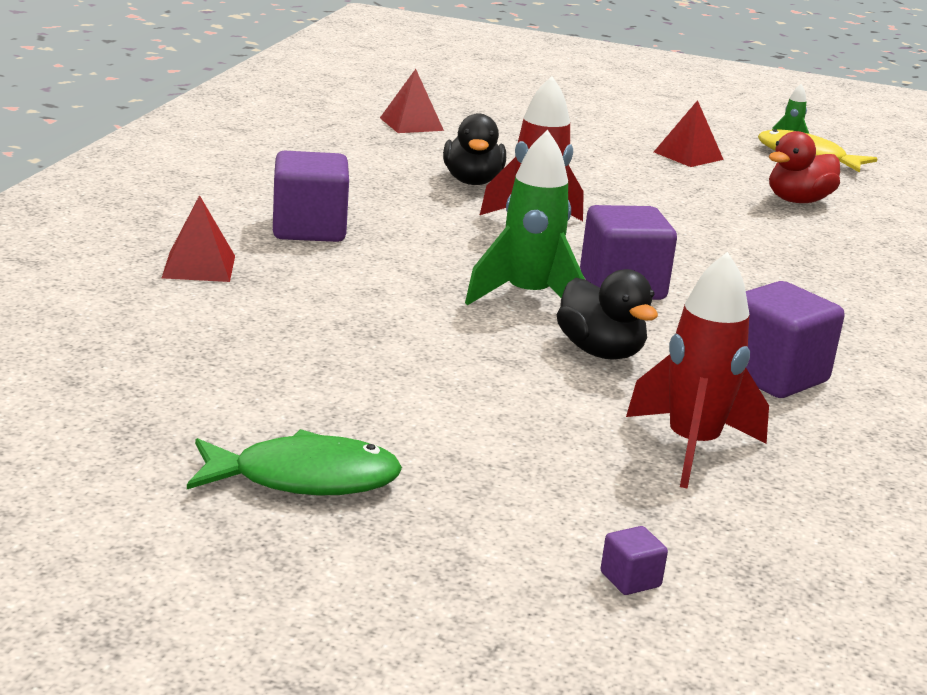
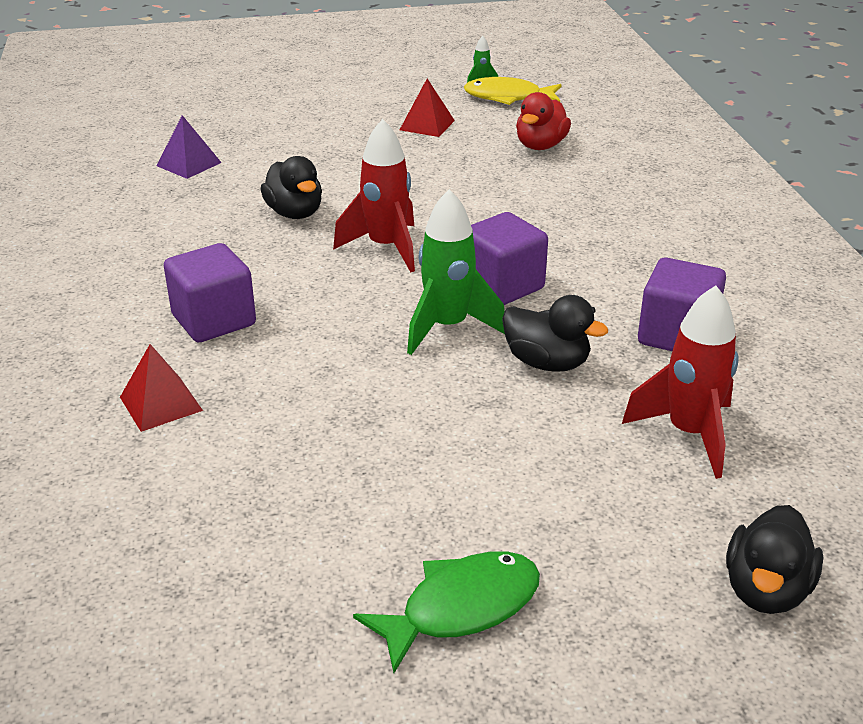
camera: 25 degrees left, 10 degrees up
red pyramid [380,69,444,133] -> purple pyramid [157,115,222,179]
purple cube [601,526,668,595] -> black duck [726,505,823,614]

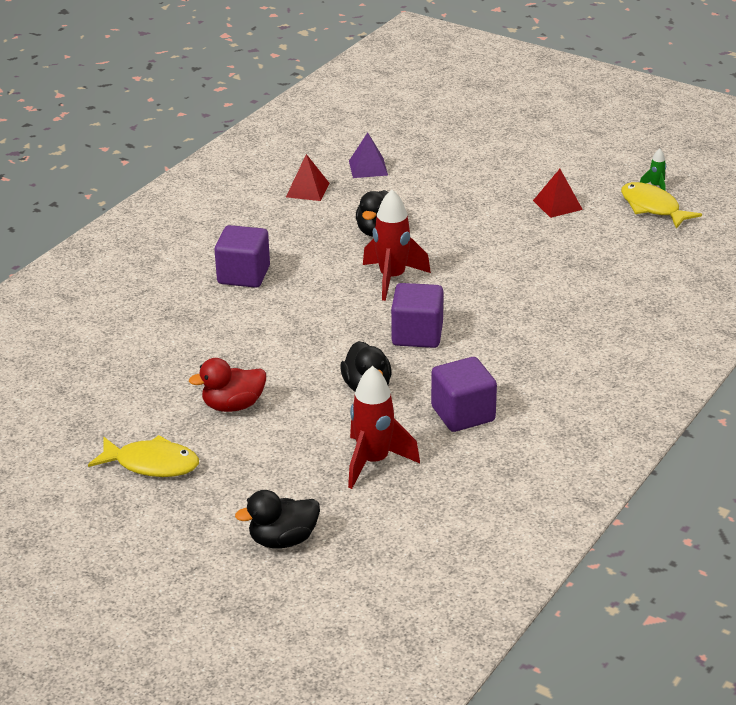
camera: 45 degrees right, 0 degrees up
red pyramid [120,344,203,432] -> red pyramid moved to [286,154,329,201]
green fish [353,551,540,673] -> yellow fish [88,435,199,477]
green rocket [407,189,505,355] -> none
red duck [516,92,571,150] -> red duck moved to [189,358,266,412]

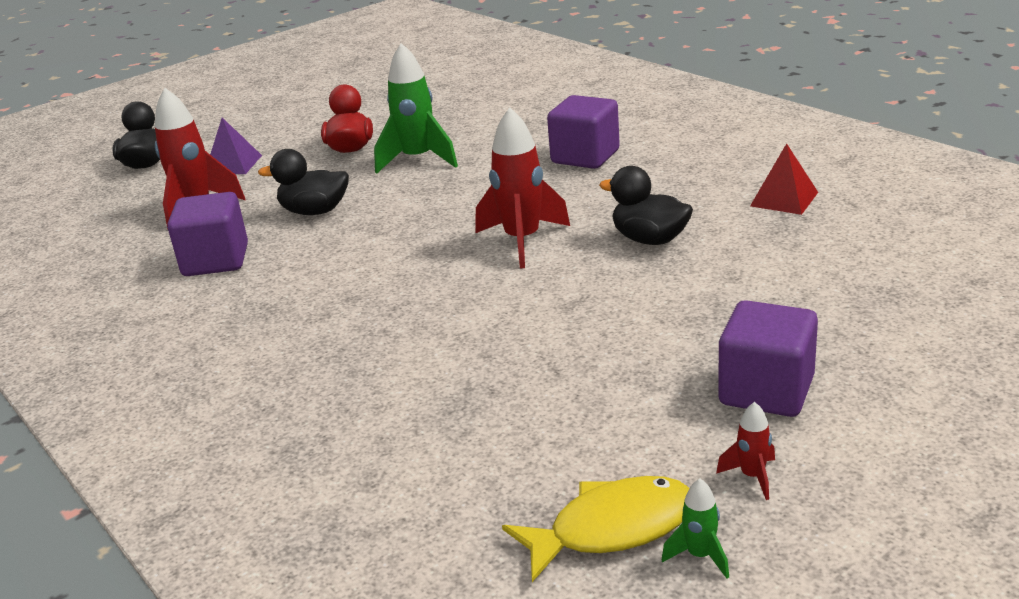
camera: 110 degrees right, 5 degrees down
yellow fish [88,435,199,477] -> none
purple pyramid [349,132,388,178] -> purple pyramid moved to [210,118,262,174]
purple cube [391,283,444,348] -> purple cube moved to [718,300,818,417]
red pyramid [533,169,583,218] -> none
none -> green rocket [374,43,458,174]
none -> red rocket [716,402,775,500]

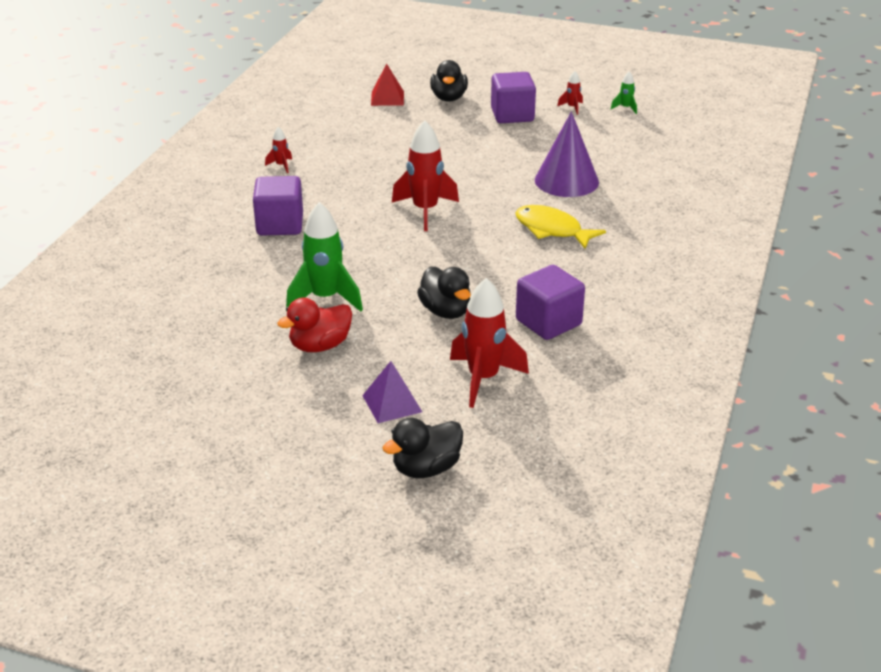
camera: 125 degrees left, 5 degrees up
yellow fish [502,476,689,582] -> yellow fish moved to [515,205,606,249]
black duck [599,166,693,245] -> black duck moved to [430,60,468,102]
red pyramid [750,143,818,215] -> red pyramid moved to [371,64,404,106]
none -> red rocket [265,127,292,173]
none -> purple cone [535,112,599,197]

